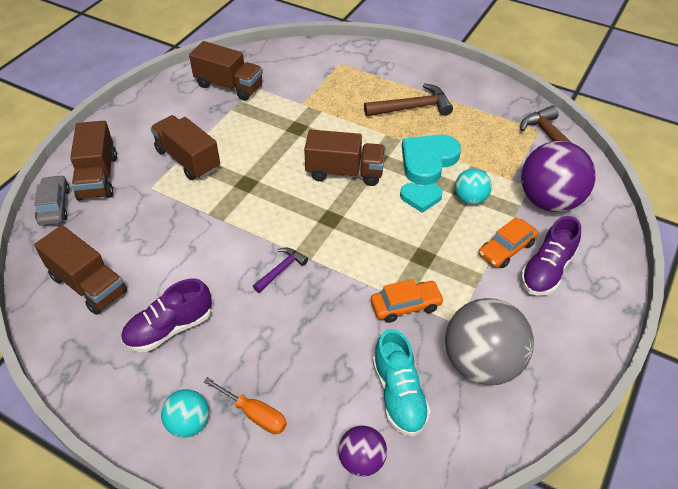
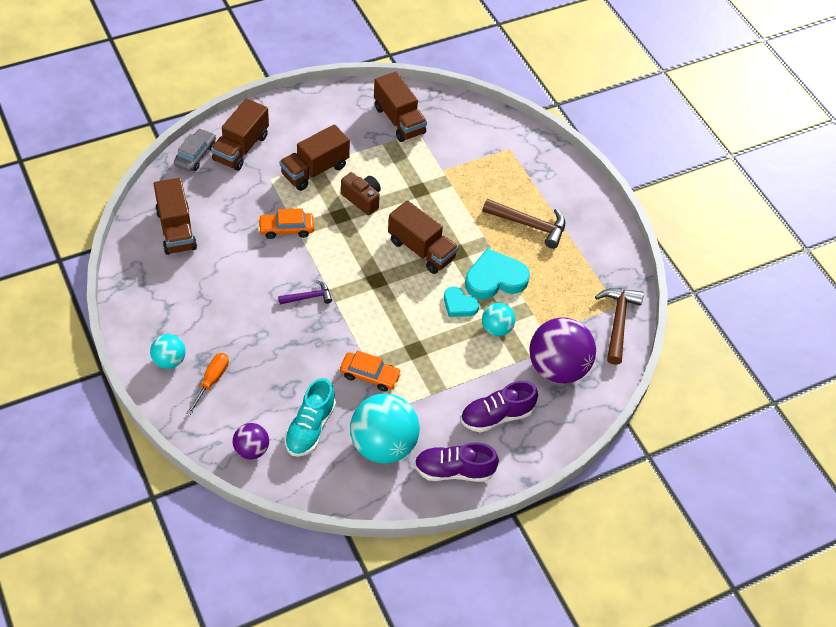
camera: 30 degrees right, 5 degrees up
purple shoe [121,279,212,352] -> purple shoe moved to [414,442,499,482]
brown truck [151,115,220,180] -> brown truck turned 120 degrees counterclockwise [280,124,350,191]
orange screwdriver [203,377,287,434] -> orange screwdriver turned 135 degrees counterclockwise [186,353,229,415]
grey ball [445,298,534,386] -> turquoise ball [350,393,420,464]
orange car [479,217,538,268] -> orange car moved to [258,208,314,239]
none -> brown camera [341,172,381,215]

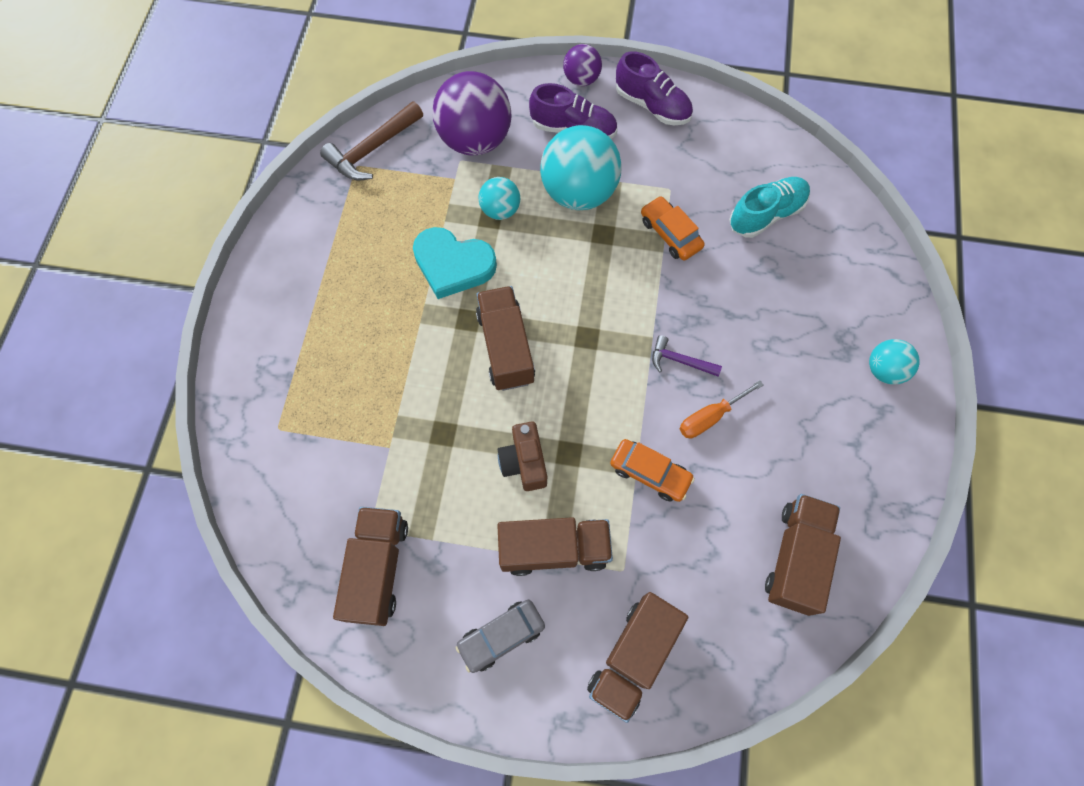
camera: 140 degrees left, 15 degrees up
grey car [174,128,216,172] -> grey car moved to [455,600,545,673]
orange screwdriver [186,353,229,415] -> orange screwdriver moved to [680,380,763,438]
brown truck [211,98,269,171] -> brown truck turned 150 degrees clockwise [587,592,688,723]
purple ball [233,423,269,459] -> purple ball moved to [563,44,602,86]
turquoise ball [350,393,420,464] -> turquoise ball moved to [540,125,622,210]
turquoise heart [444,287,479,317] -> none
brown hammer [483,199,565,249] -> none

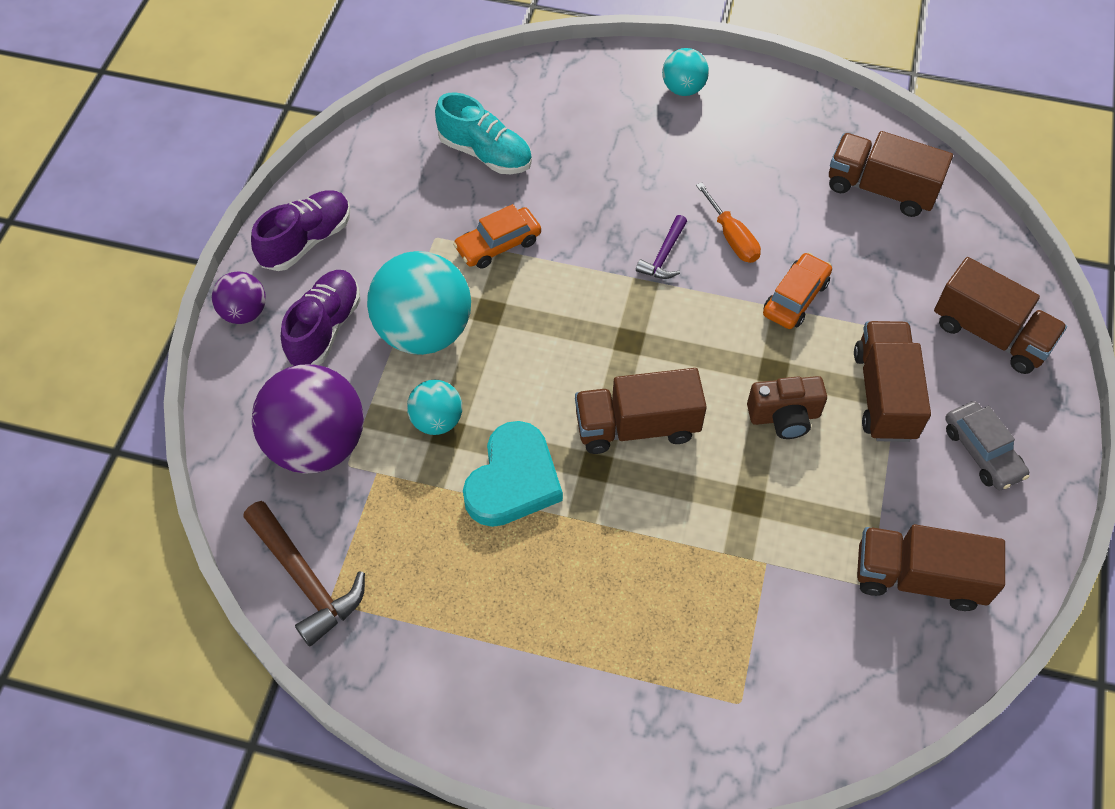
camera: 85 degrees left, 10 degrees down
turquoise shoe [729,177,810,238] -> turquoise shoe turned 150 degrees clockwise [435,93,532,174]

